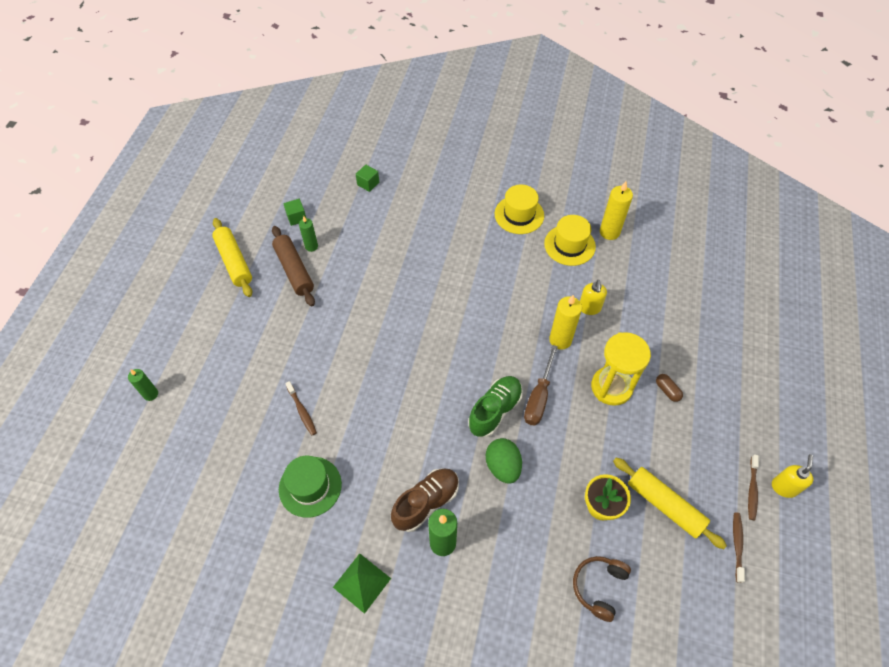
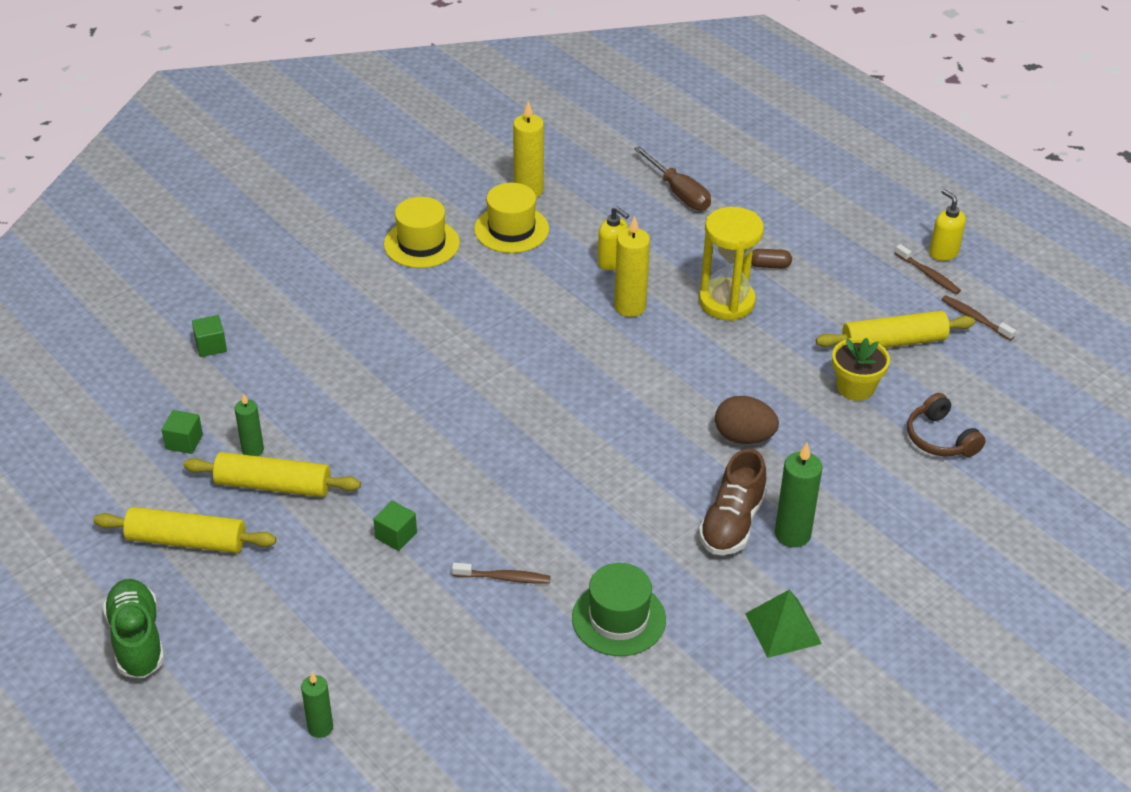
camera: 55 degrees left, 15 degrees down
brown rolling pin [272,226,315,306] -> yellow rolling pin [183,452,361,497]
brown shoe [391,468,459,532] -> brown shoe turned 150 degrees counterclockwise [699,449,767,555]
green shoe [468,376,523,437] -> green shoe moved to [103,579,165,678]
green egg [486,438,522,484] -> brown egg [715,396,779,444]
brown screwdriver [524,345,558,426] -> brown screwdriver moved to [634,146,711,211]
none -> green cube [373,501,417,551]

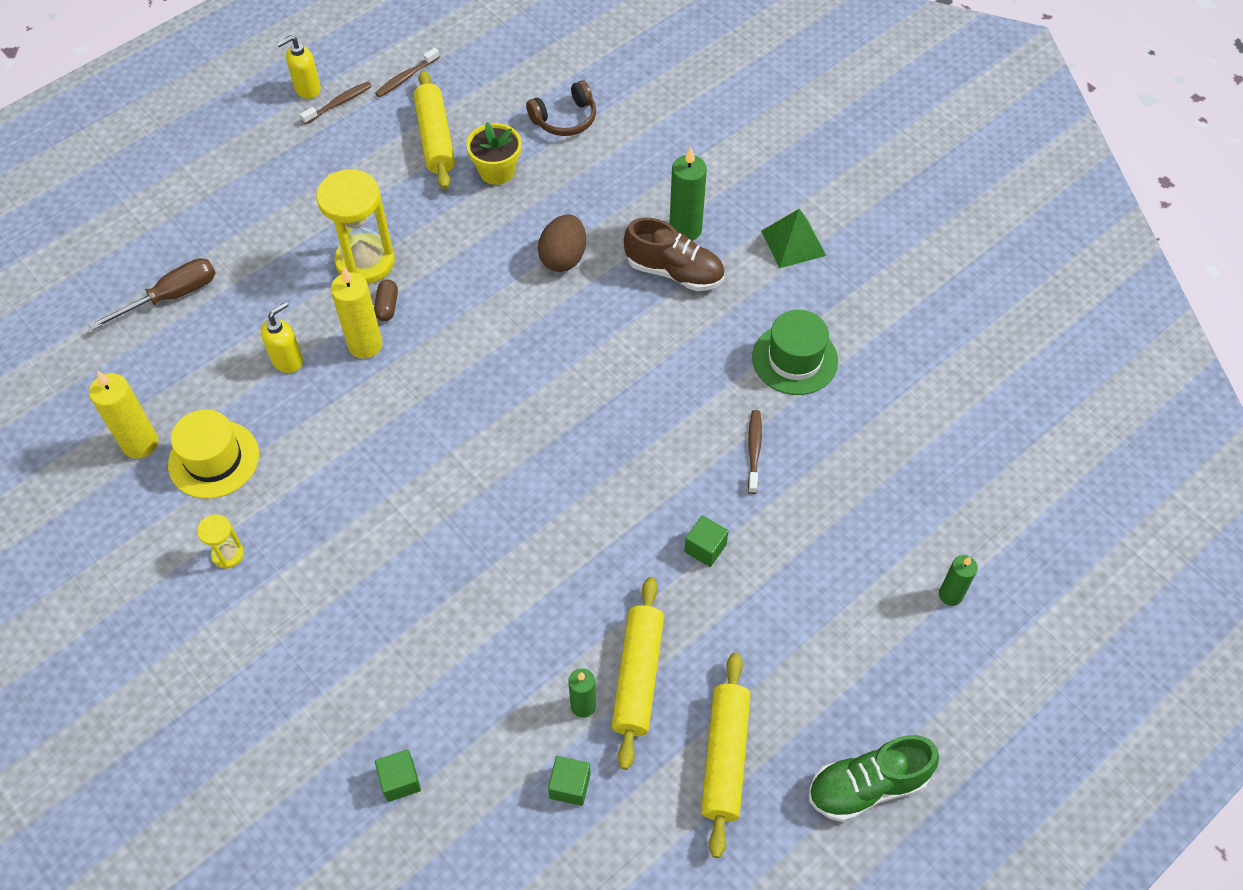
camera: 90 degrees left, 15 degrees up
yellow hat [384,197,460,268] -> yellow hourglass [197,514,244,569]
brown capsule [751,249,792,268] -> brown capsule moved to [374,280,398,321]

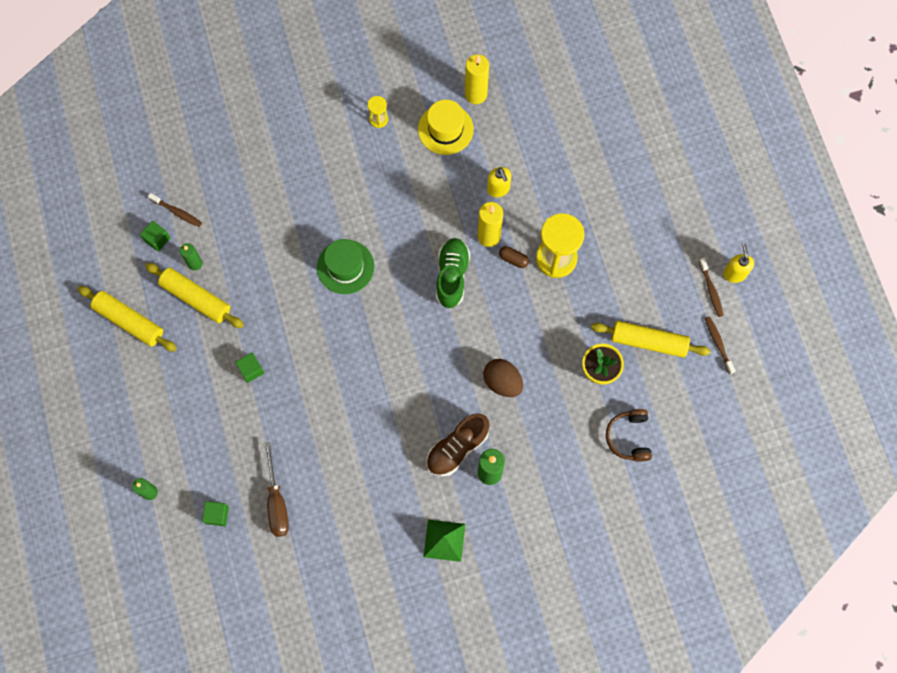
camera: 115 degrees right, 15 degrees up
brown screwdriver [89,258,216,330] -> brown screwdriver moved to [264,442,289,537]
green cube [375,749,421,802] -> green cube moved to [202,501,229,526]
brown toothbrush [748,410,762,494] -> brown toothbrush moved to [148,193,202,227]
green hat [752,310,838,395] -> green hat moved to [317,239,374,294]
green shoe [809,735,939,822] -> green shoe moved to [436,238,470,308]

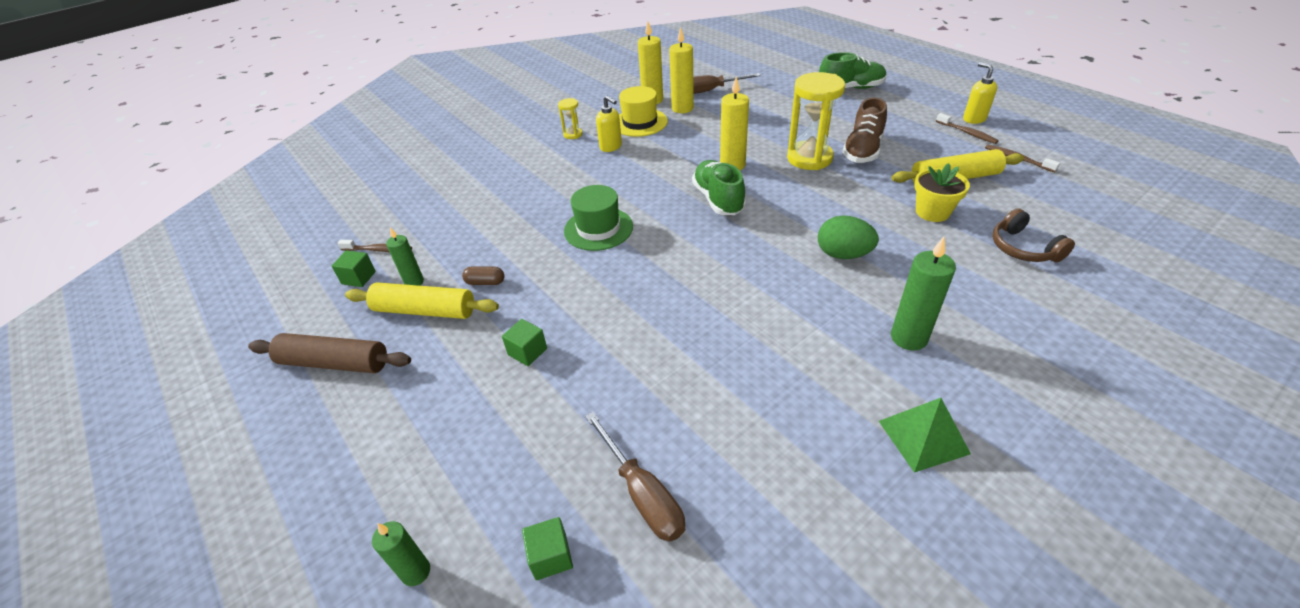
camera: 20 degrees left, 30 degrees down
yellow rolling pin [78,286,177,352] -> brown rolling pin [248,333,411,373]
brown shoe [426,413,489,476] -> brown shoe moved to [842,97,887,163]
brown egg [483,359,523,397] -> green egg [818,216,879,259]
yellow soap dispenser [487,167,511,197] -> yellow soap dispenser moved to [596,95,622,152]
brown capsule [499,246,529,268] -> brown capsule moved to [462,266,504,285]
none -> yellow candle [669,27,694,113]
none -> brown screwdriver [693,73,761,94]
none -> green shoe [819,52,886,89]

